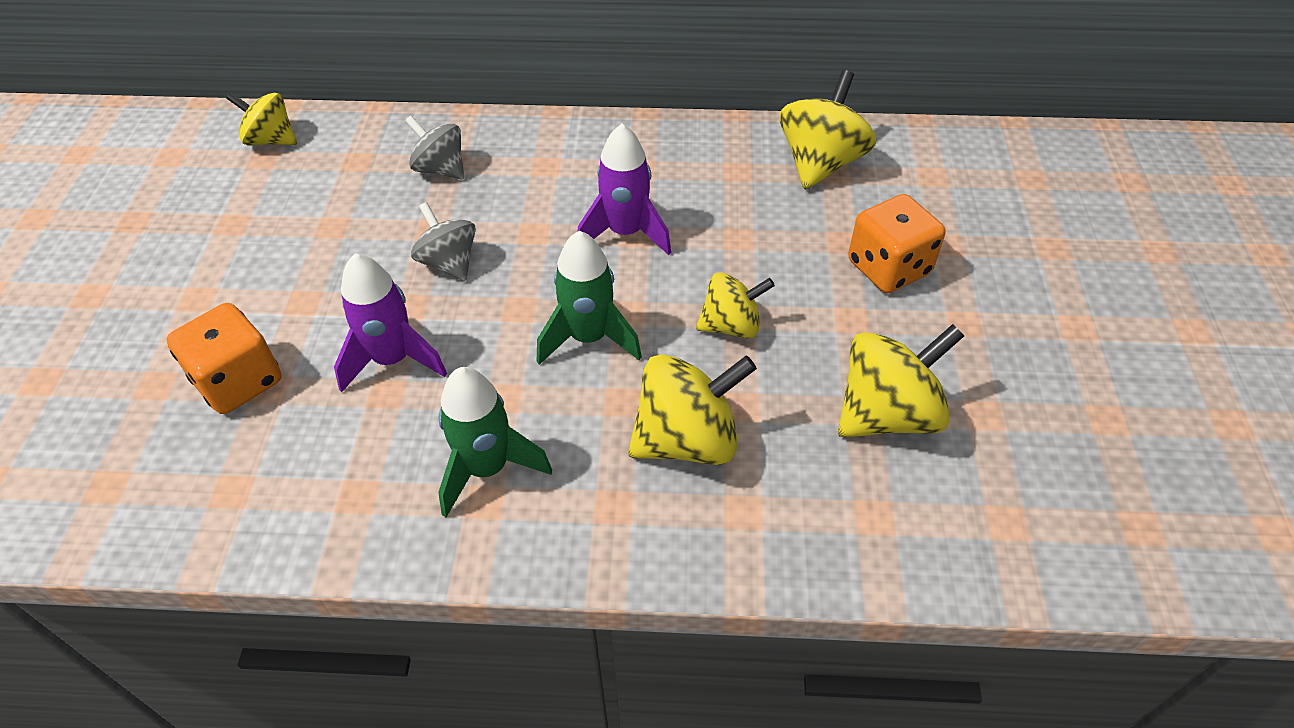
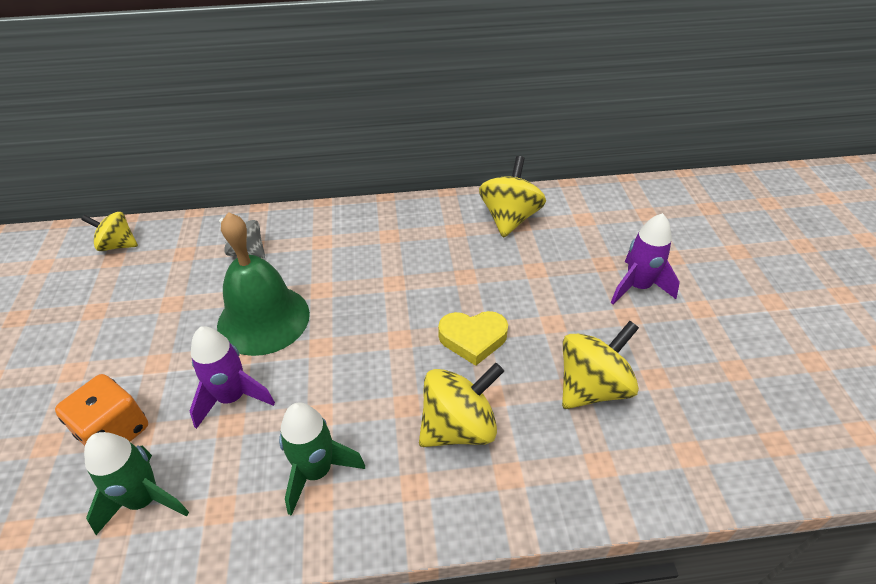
camera: 10 degrees left, 5 degrees down
grey spinning top [411,202,476,281] -> green bell [217,212,310,356]
green rocket [537,231,642,365] -> green rocket moved to [84,432,189,535]
purple rocket [578,124,671,255] -> purple rocket moved to [611,213,680,304]
yellow spinning top [696,272,775,339] -> yellow heart [438,311,508,366]
orange dice [848,194,946,293] -> none

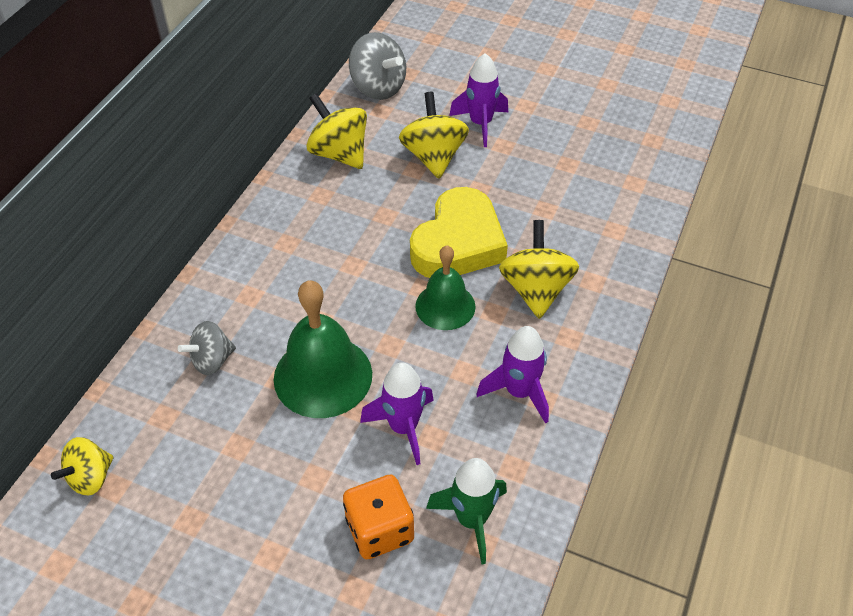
camera: 60 degrees left, 5 degrees up
green rocket [279,403,365,516] -> purple rocket [476,326,549,424]
yellow heart [438,311,508,366] -> yellow heart [410,187,508,278], size x1.69
yellow spinning top [562,321,639,409] -> yellow spinning top moved to [399,92,469,179]
none -> grey spinning top [349,32,406,100]
none -> green bell [415,246,475,330]

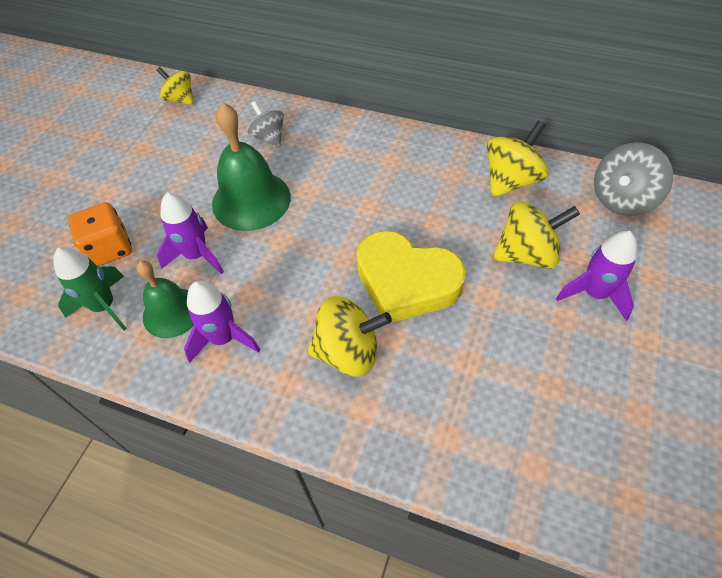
camera: 90 degrees right, 5 degrees up
green bell [415,246,475,330] -> green bell moved to [136,260,194,338]

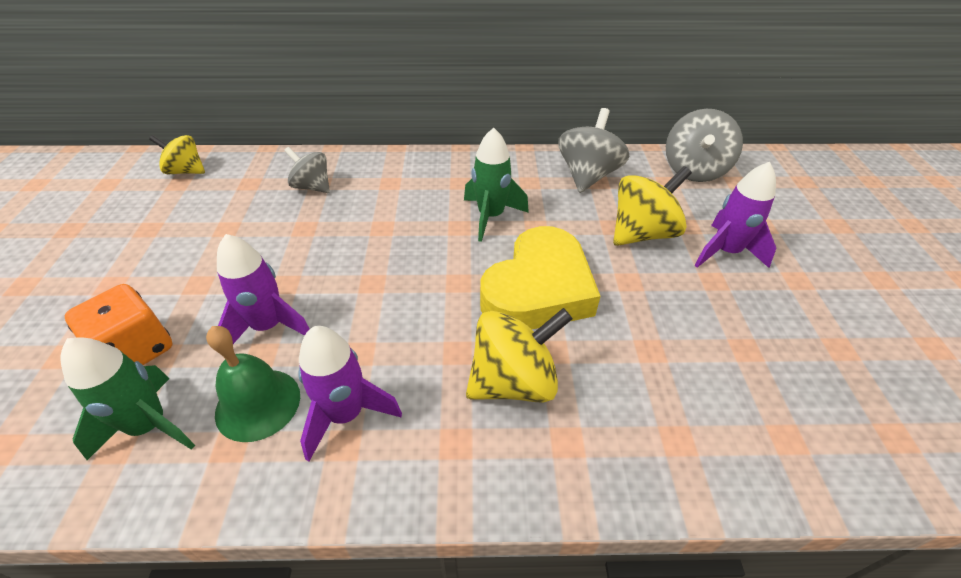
camera: 25 degrees left, 10 degrees down
green bell [212,102,291,231] -> none
yellow heart [356,231,466,323] -> yellow heart turned 60 degrees counterclockwise [480,226,601,329]
yellow spinning top [487,121,549,198] -> grey spinning top [558,108,629,193]
none -> green rocket [464,128,529,242]

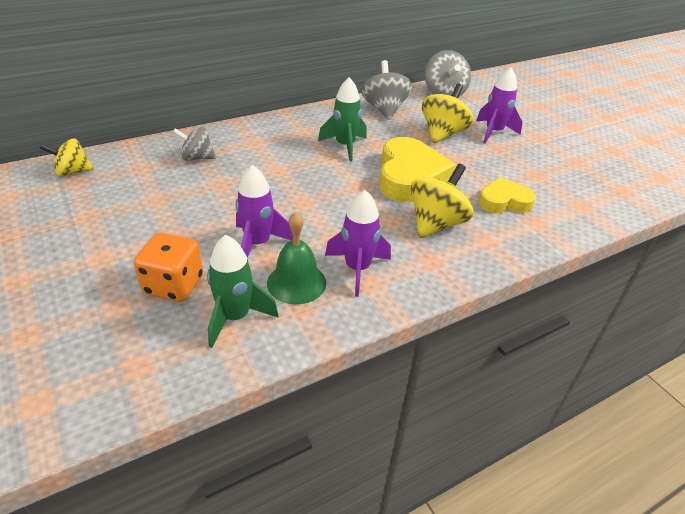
camera: 30 degrees left, 5 degrees down
none -> yellow heart [478,177,536,213]

